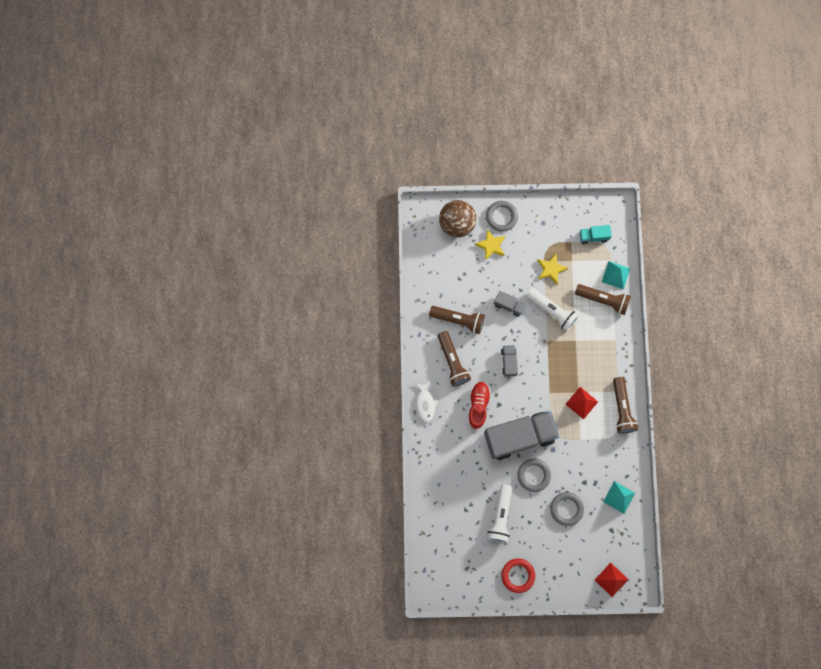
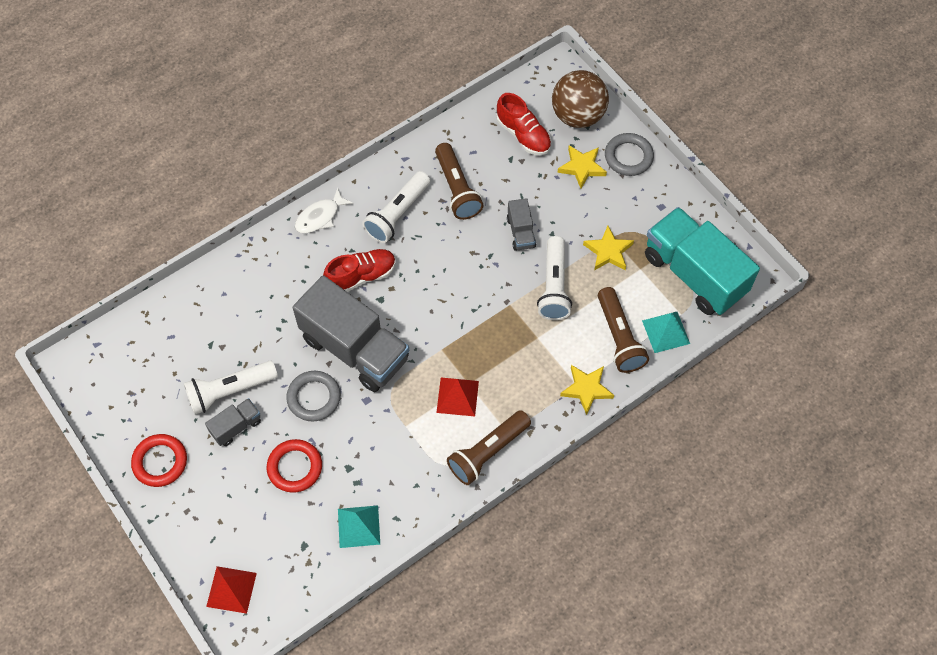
camera: 55 degrees right, 15 degrees down
brown flashlight [438,331,471,386] -> white flashlight [362,171,430,243]
grey truck [501,345,518,377] -> grey truck moved to [205,398,261,446]
grey ring [550,492,584,526] -> red ring [267,439,322,493]
turquoise truck [580,225,612,244] -> turquoise truck [645,207,760,315], size x2.26
none -> red shoe [496,93,551,155]
none -> yellow star [560,365,614,415]

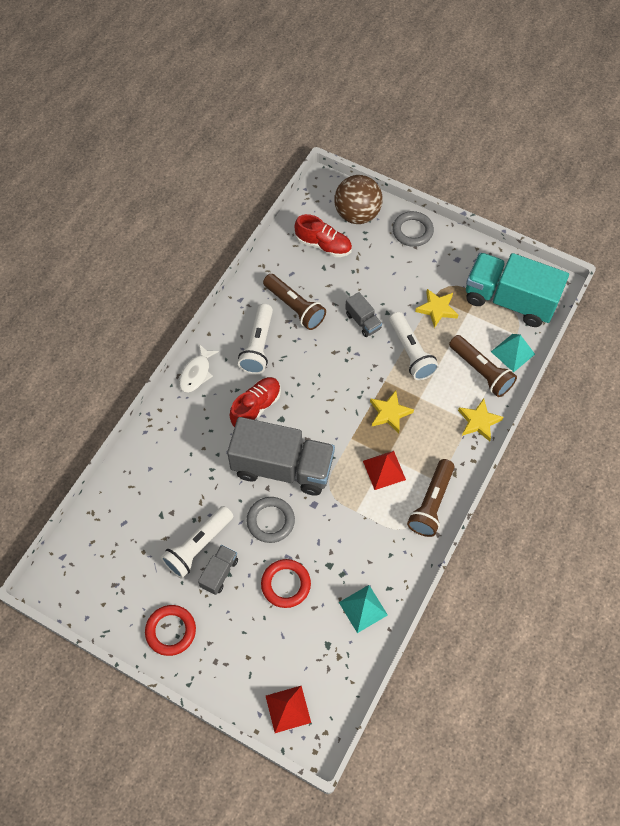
camera: 25 degrees left, 0 degrees up
yellow star [557,145,607,189] -> yellow star moved to [370,391,414,433]

